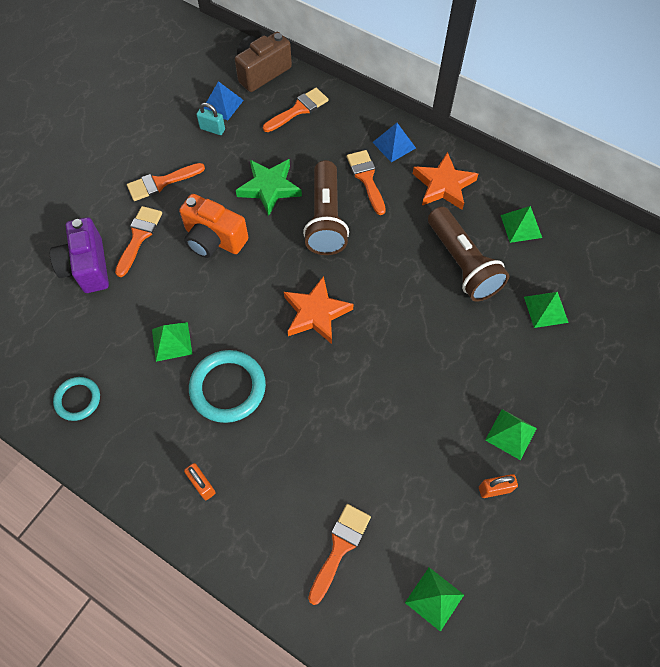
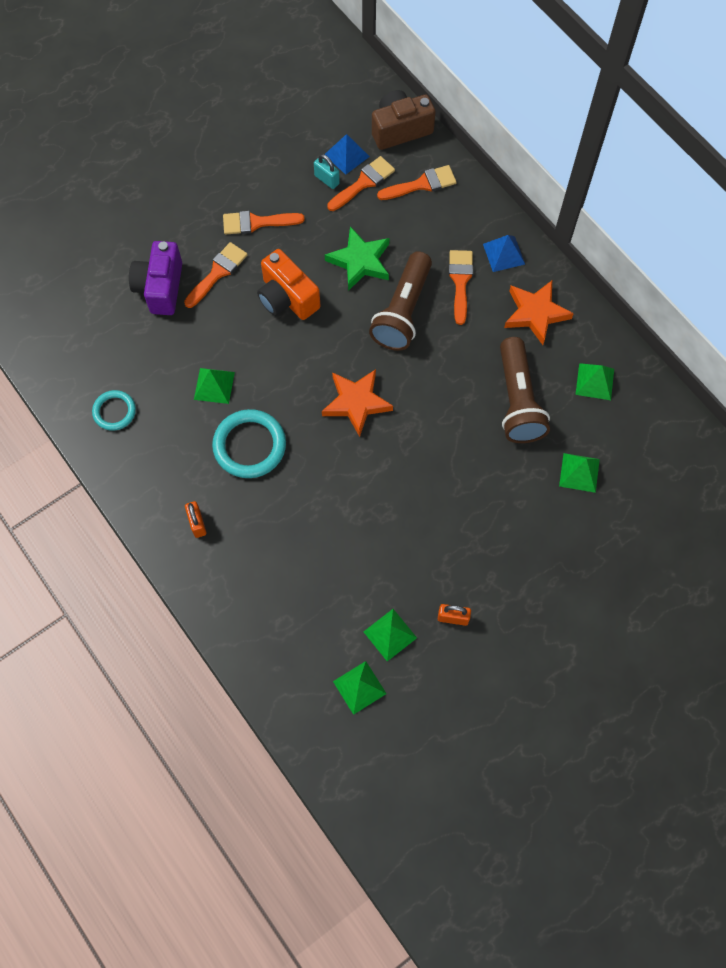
camera: 20 degrees right, 5 degrees up
orange brush [308,504,371,605] -> orange brush moved to [327,156,395,211]
green pyramid [485,409,537,460] -> green pyramid moved to [363,609,417,661]

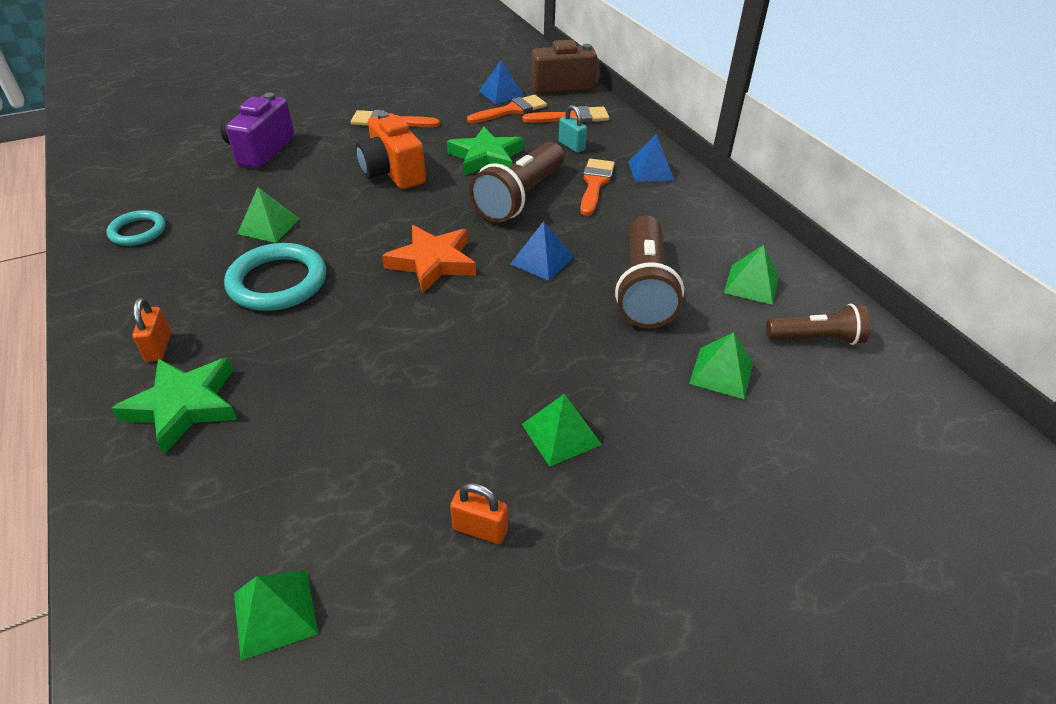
camera: 10 degrees right, 25 degrees down
orange brush [184,242,248,308] -> none
turquoise padlock [314,154,340,189] -> turquoise padlock moved to [559,105,587,153]
green pyramid [363,609,417,661] -> green pyramid moved to [522,394,602,467]
orange star [504,281,574,345] -> none
none -> green star [111,358,237,454]
none -> blue pyramid [510,221,574,281]
none -> brown flashlight [766,304,870,345]

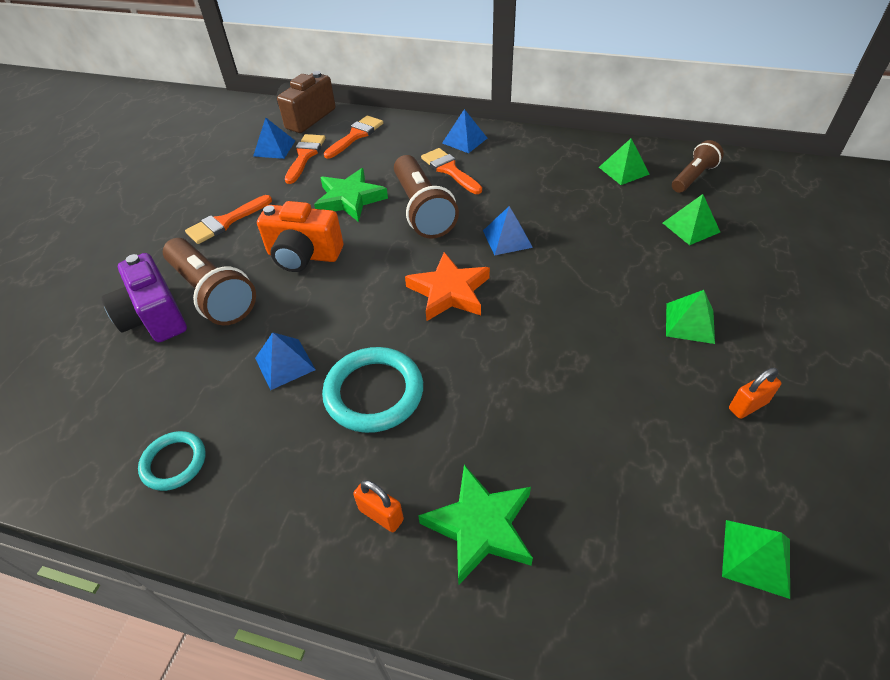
camera: 45 degrees left, 5 degrees up
green pyramid [237,187,300,243] -> blue pyramid [255,332,316,390]
turquoise padlock [559,105,587,153] -> none
brown flashlight [615,216,684,328] -> brown flashlight moved to [163,238,256,326]

